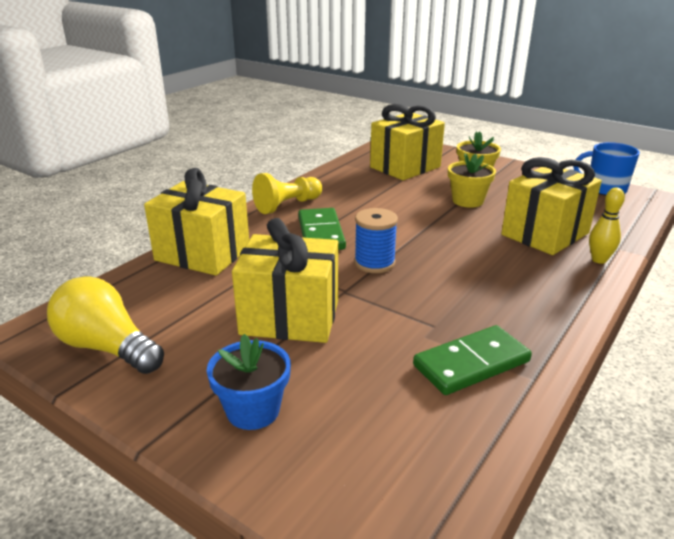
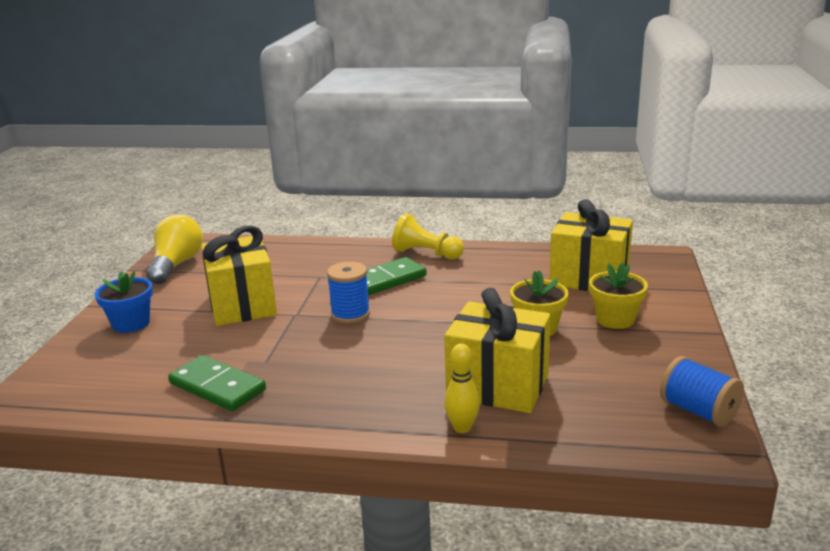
camera: 65 degrees right, 5 degrees down
yellow gift [144,168,249,276] -> none
blue mug [574,142,640,196] -> blue spool [660,356,744,427]

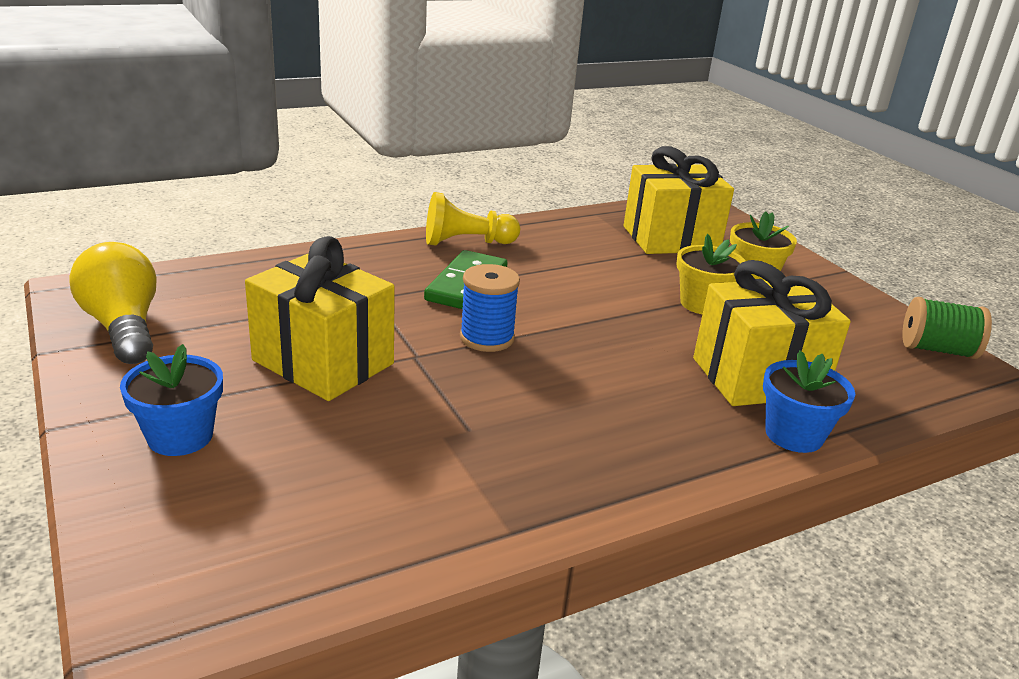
camera: 40 degrees left, 5 degrees up
green domino [168,355,266,411] -> none
yellow bowling pin [444,343,480,433] -> blue flower pot [763,350,855,453]
blue spool [660,356,744,427] -> green spool [902,297,992,359]

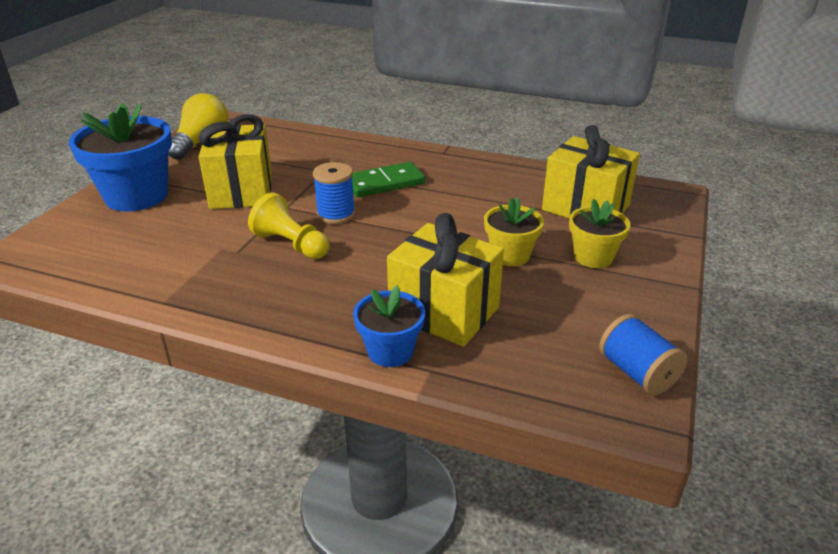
camera: 50 degrees right, 5 degrees up
blue flower pot [120,344,223,456] -> blue flower pot [69,103,172,211], size x1.80
yellow pawn [426,192,520,246] -> yellow pawn moved to [248,193,330,259]
green spool [902,297,992,359] -> blue spool [599,314,687,395]

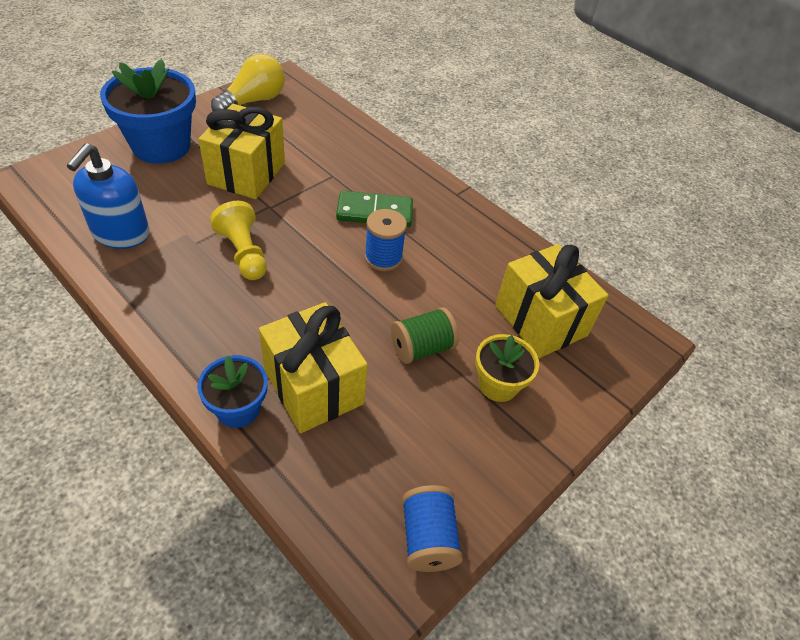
camera: 20 degrees right, 15 degrees up
blue spool [313,162,355,224] -> blue spool moved to [364,209,407,271]
yellow flower pot [484,197,544,266] -> green spool [391,307,459,364]
none -> blue soap dispenser [67,143,150,249]

